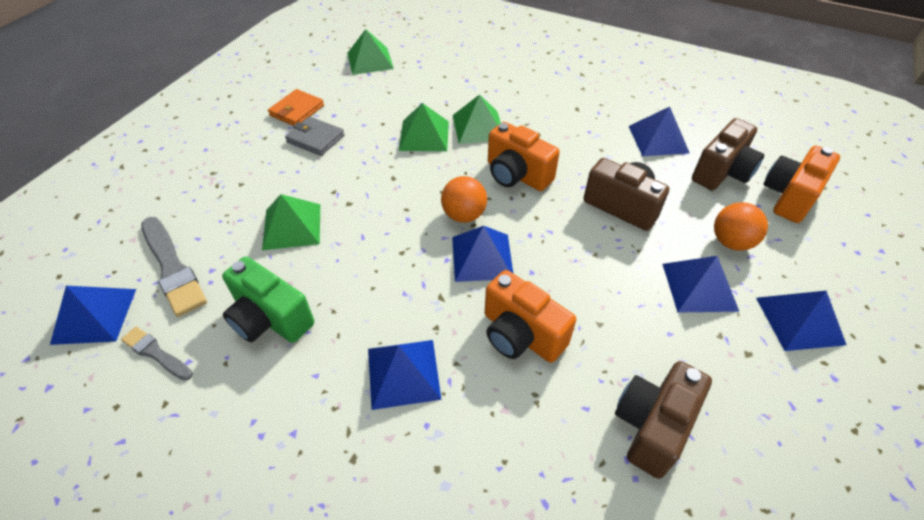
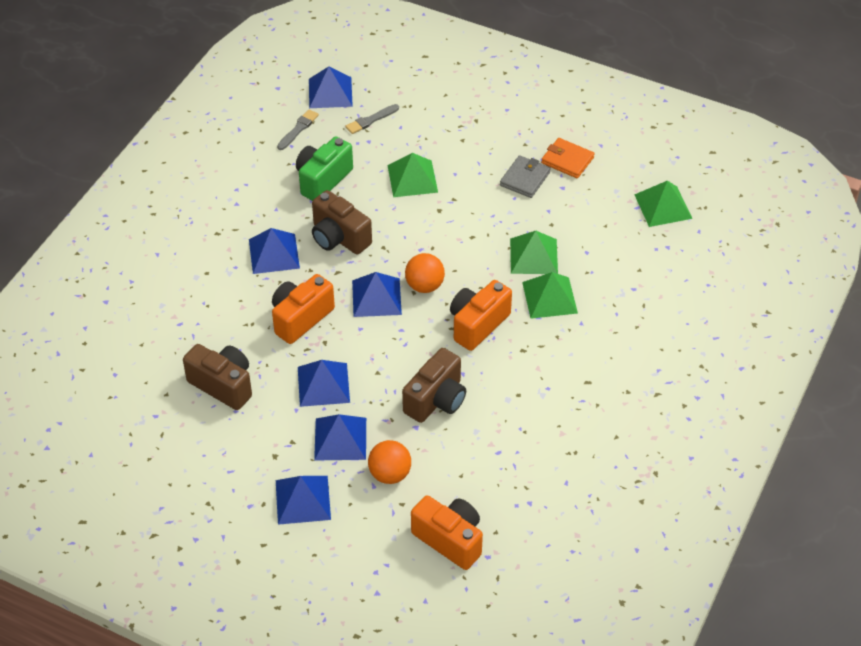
camera: 90 degrees right, 0 degrees up
grey brush [141,217,207,317] -> grey brush [345,104,399,134], size x0.57
blue pyramid [629,107,689,156] -> blue pyramid moved to [298,360,350,407]
brown camera [692,118,764,190] -> brown camera moved to [312,190,372,254]

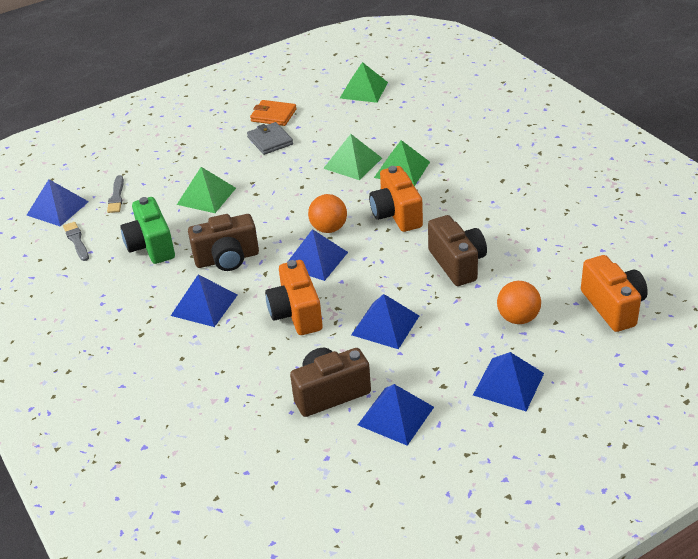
camera: 55 degrees left, 10 degrees down
blue pyramid [314,414,366,461] -> blue pyramid moved to [358,384,434,446]
orange camera [411,496,483,570] -> orange camera turned 90 degrees clockwise [581,255,648,332]
orange wallet [541,138,595,178] -> orange wallet turned 45 degrees clockwise [250,100,297,126]

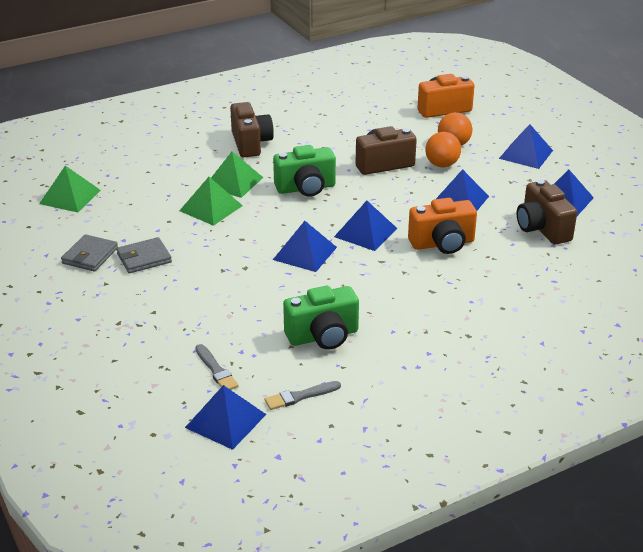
camera: 90 degrees left, 5 degrees down
grey brush [107,175,124,213] -> grey brush turned 60 degrees clockwise [195,344,239,390]
blue pyramid [171,275,237,327] -> blue pyramid moved to [273,221,337,272]
green pyramid [177,167,236,213] -> none
brown camera [188,214,259,271] -> brown camera moved to [230,102,274,157]
orange wallet [250,100,297,126] -> grey wallet [61,234,118,271]
orange ball [308,194,347,233] -> orange ball moved to [425,132,461,167]
orange camera [369,166,423,232] -> green camera [273,145,336,197]

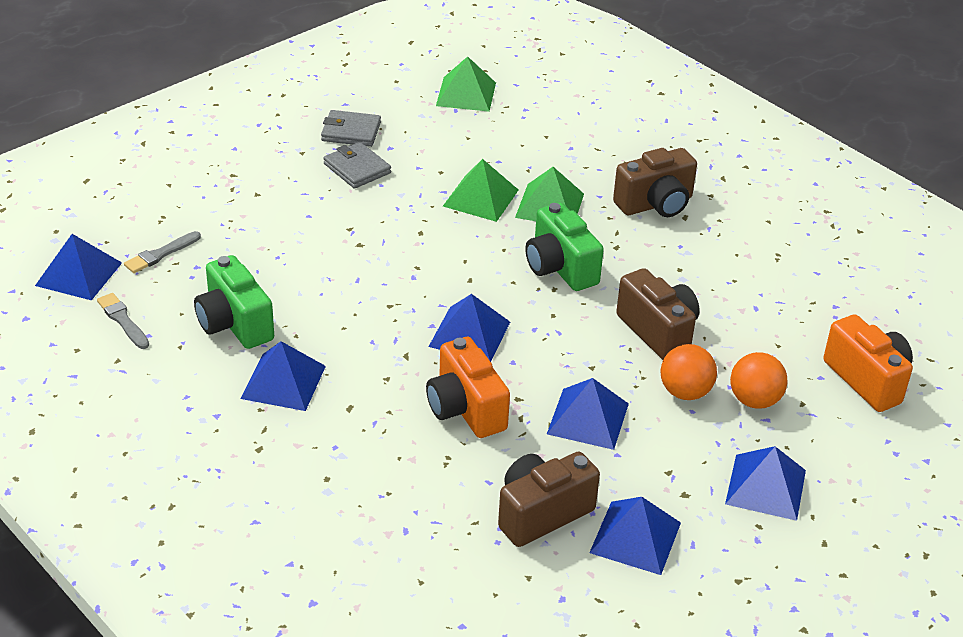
camera: 75 degrees right, 5 degrees up
blue pyramid [273,221,337,272] -> blue pyramid moved to [240,341,326,411]

